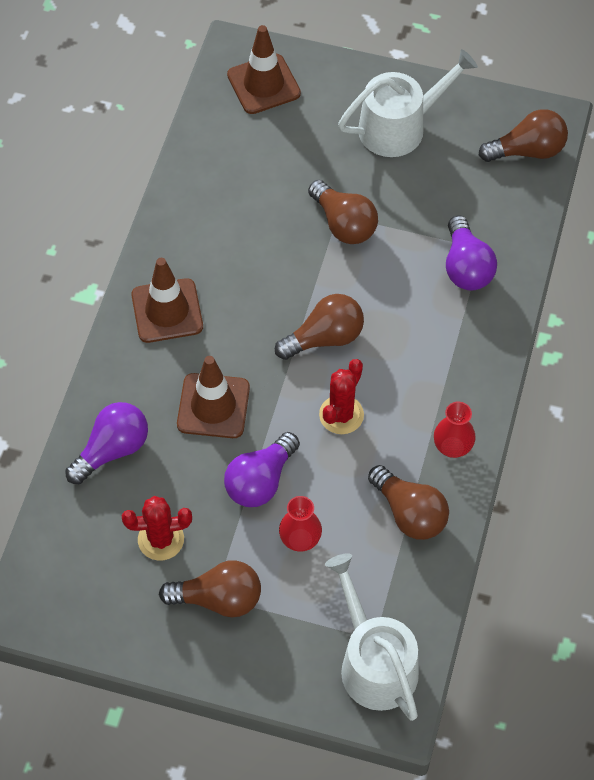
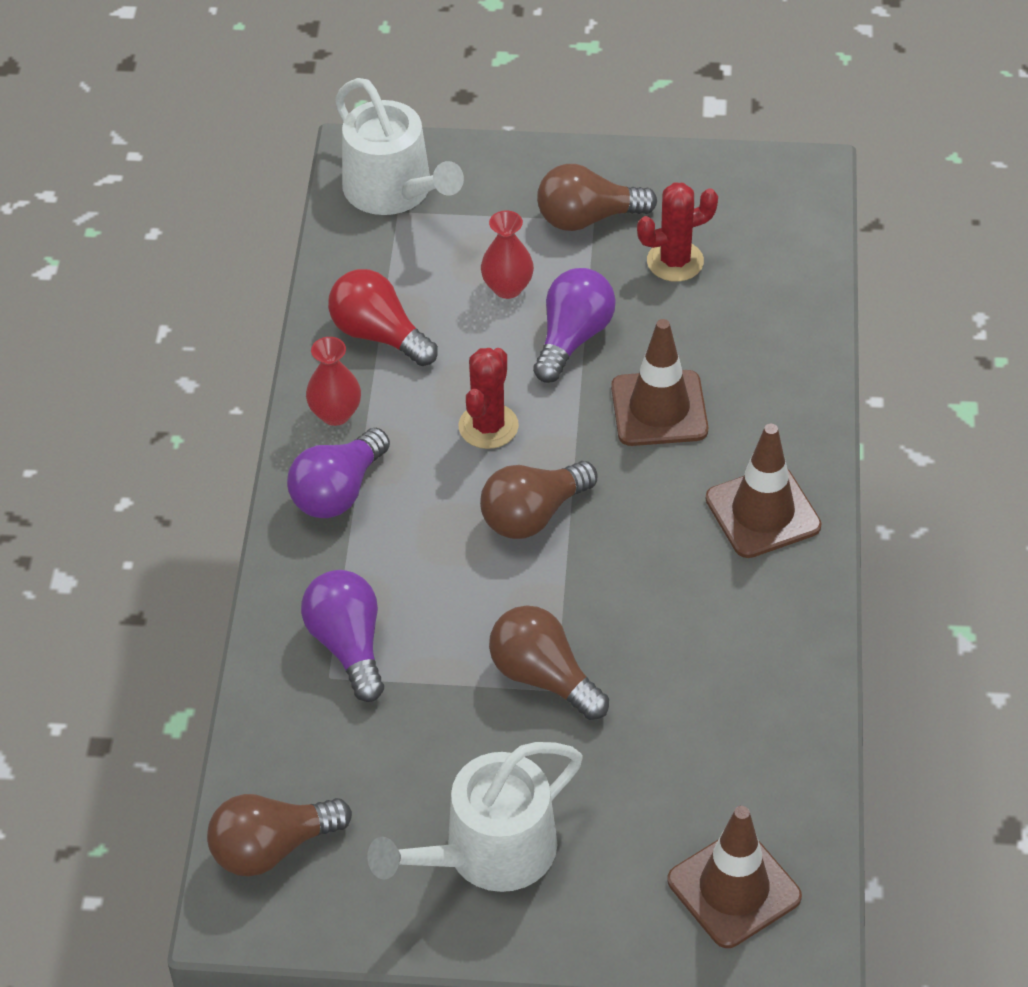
camera: 170 degrees right, 10 degrees down
purple light bulb [65,402,148,484] -> purple light bulb moved to [287,428,390,518]
brown light bulb [368,465,449,540] -> red light bulb [328,269,438,366]

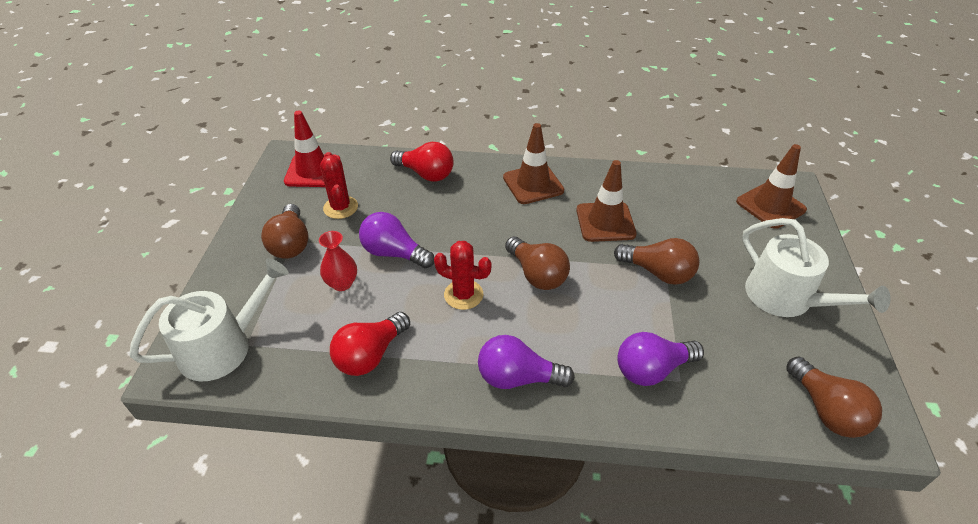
camera: 90 degrees left, 5 degrees down
purple light bulb [287,428,390,518] -> purple light bulb turned 150 degrees clockwise [478,335,575,389]
red vase [306,337,361,426] -> none
brown light bulb [489,605,609,720] -> brown light bulb turned 105 degrees counterclockwise [614,238,699,285]
brown traffic cone [611,319,708,446] -> brown traffic cone moved to [576,160,637,242]
none -> red traffic cone [284,111,341,187]
none -> red light bulb [390,142,454,182]

